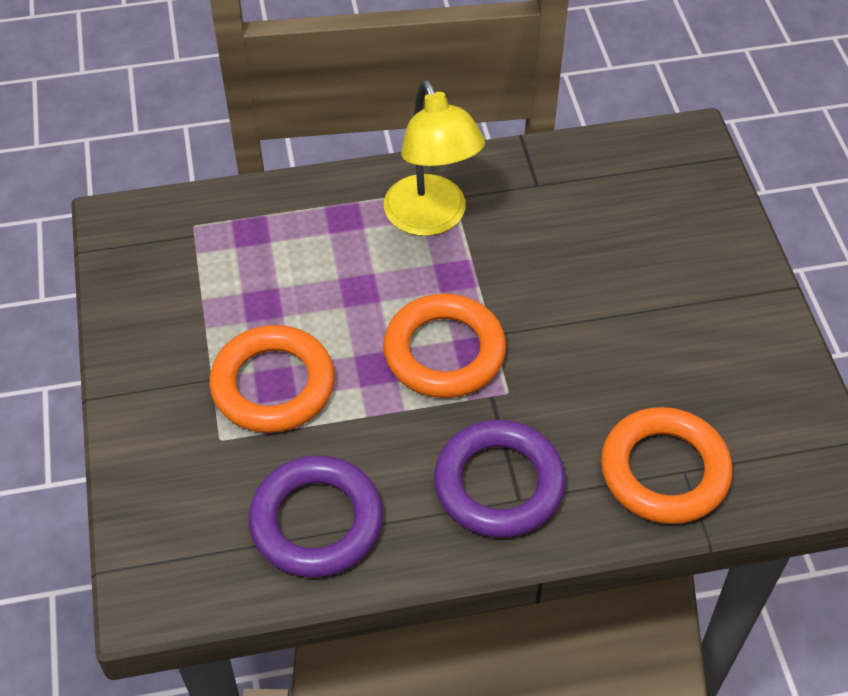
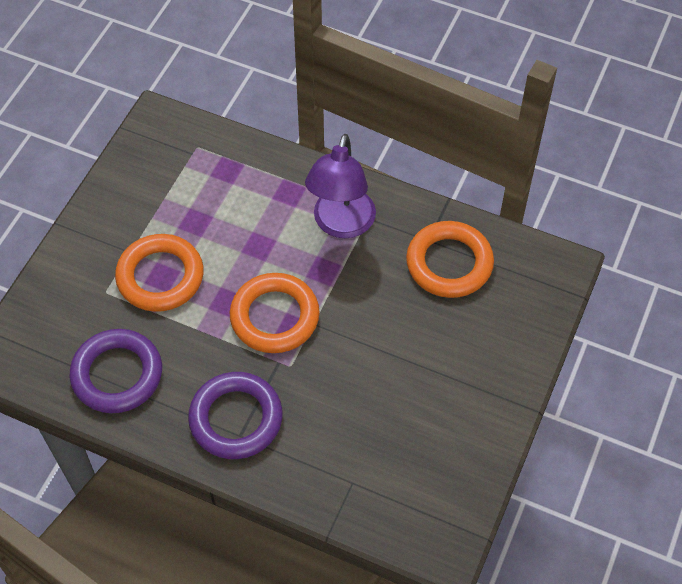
camera: 35 degrees right, 5 degrees up
yellow lamp [384,80,485,236] -> purple lamp [305,134,376,238]
orange ring [601,407,732,524] -> orange ring moved to [406,221,494,298]

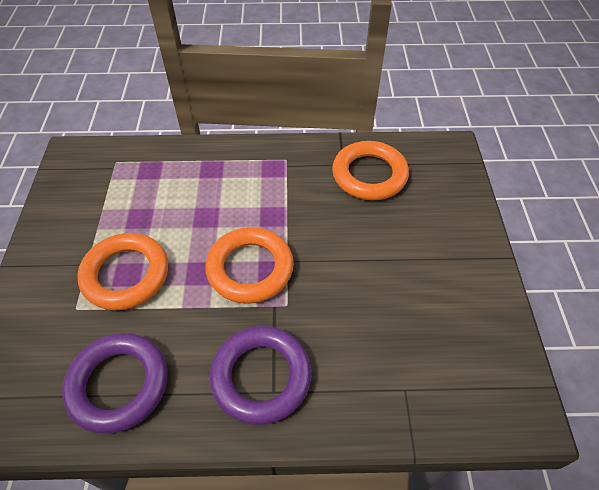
camera: 25 degrees left, 5 degrees down
purple lamp [305,134,376,238] -> none

